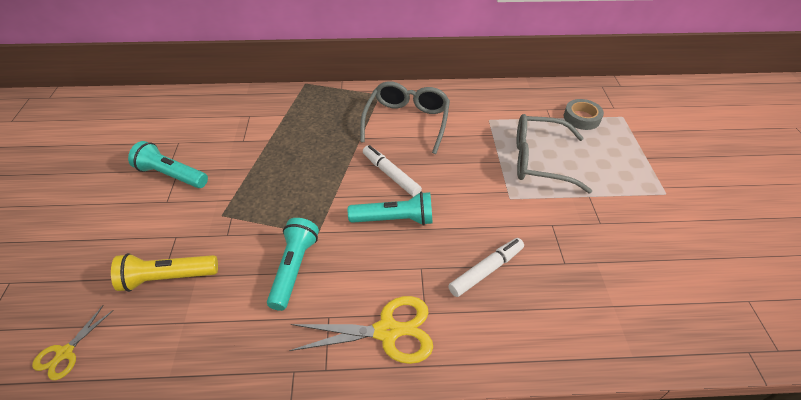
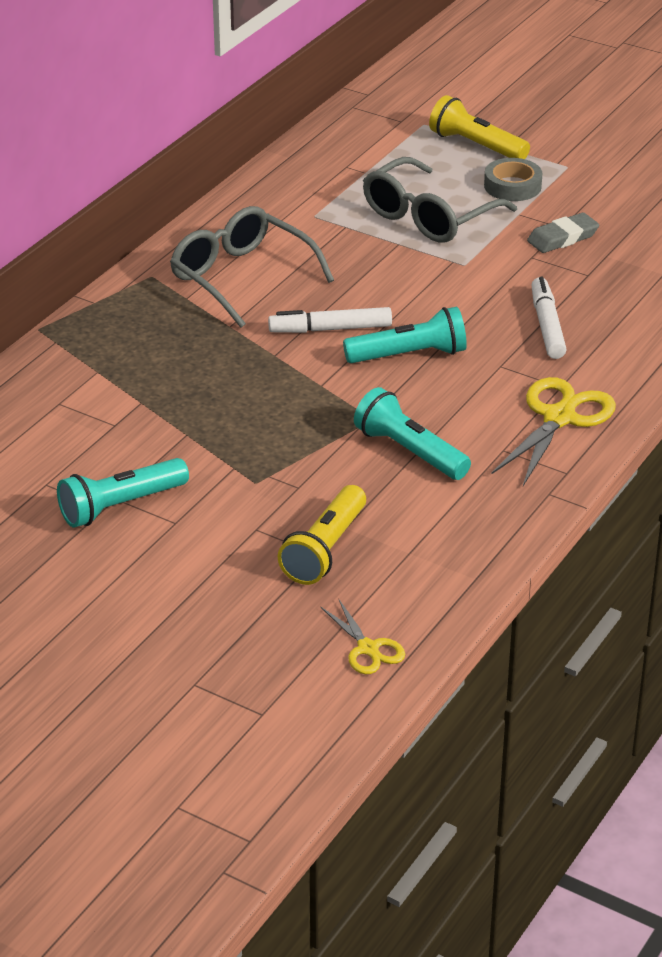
camera: 55 degrees left, 10 degrees down
turquoise flashlight [348,192,432,226] -> turquoise flashlight turned 45 degrees clockwise [343,307,467,363]
grey tape [564,99,604,130] -> grey tape moved to [484,158,542,201]
none -> yellow flashlight [429,95,530,159]
none -> grey eraser [527,212,599,253]

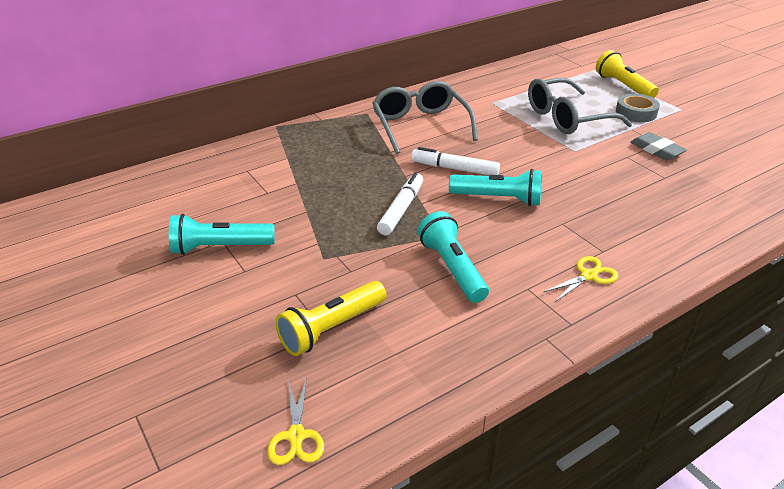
camera: 25 degrees right, 0 degrees up
yellow scissors [491,377,616,486] -> yellow scissors [544,256,618,302], size x0.56
grey eraser [527,212,599,253] -> grey eraser turned 60 degrees clockwise [630,132,687,160]
white marker [532,277,566,359] -> white marker moved to [377,172,423,235]

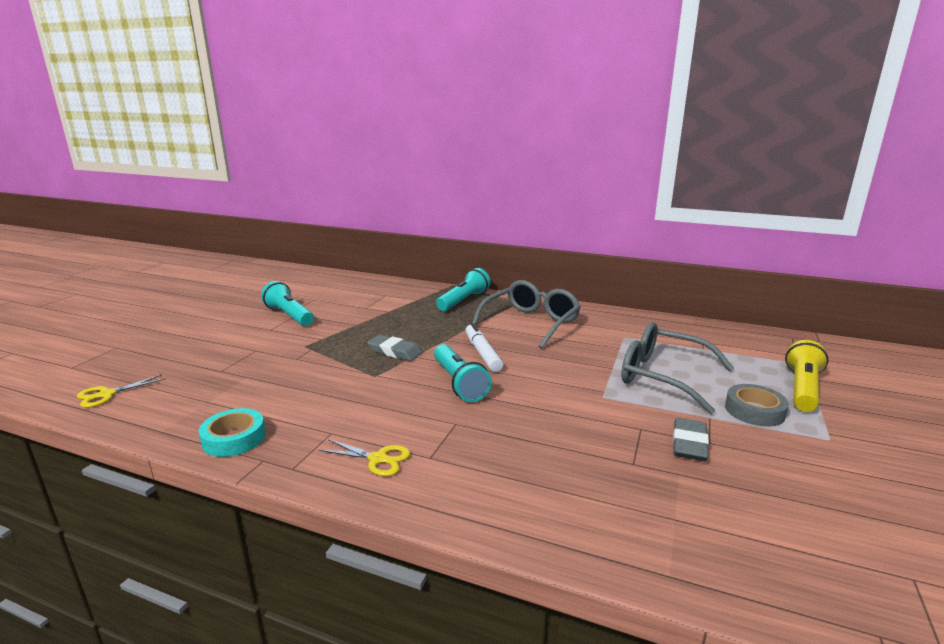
camera: 55 degrees right, 15 degrees down
yellow flashlight [275,281,386,356] -> none
white marker [377,172,423,235] -> grey eraser [367,335,422,361]
turquoise flashlight [418,211,489,303] -> turquoise flashlight moved to [436,268,490,311]
none -> turquoise tape [199,408,266,457]

